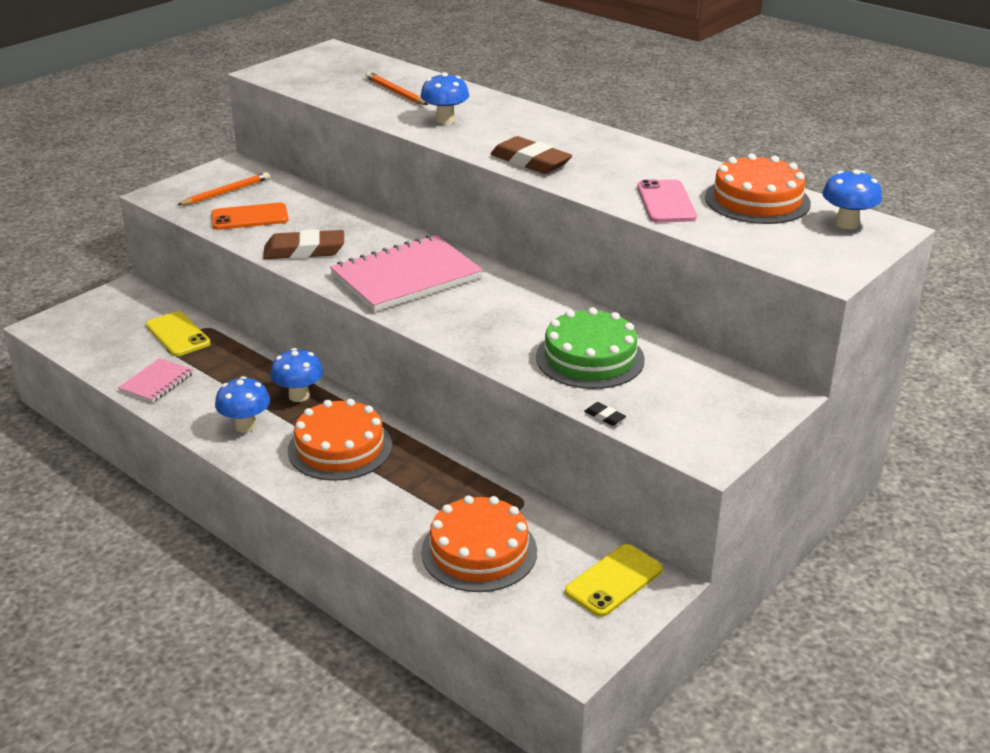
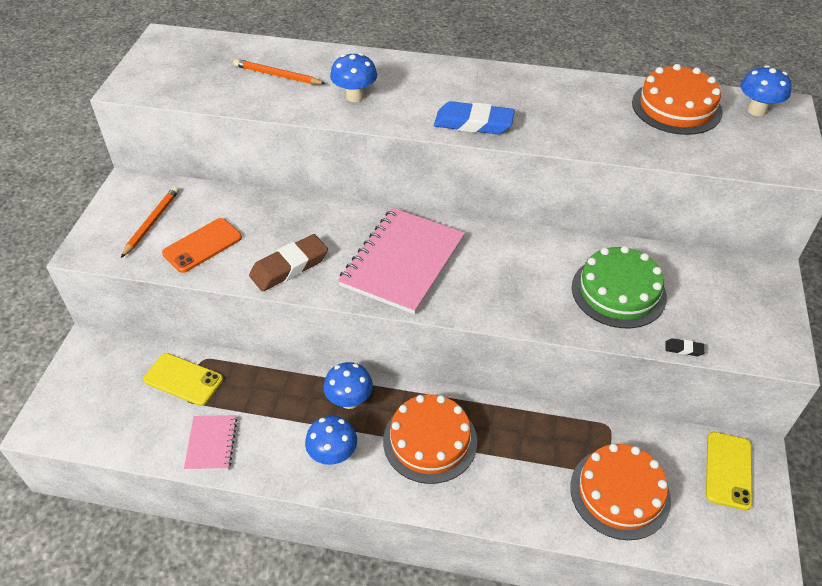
camera: 30 degrees left, 15 degrees up
brown eraser [490,136,572,174] -> blue eraser [434,101,515,134]
pink phone [637,179,697,223] -> none

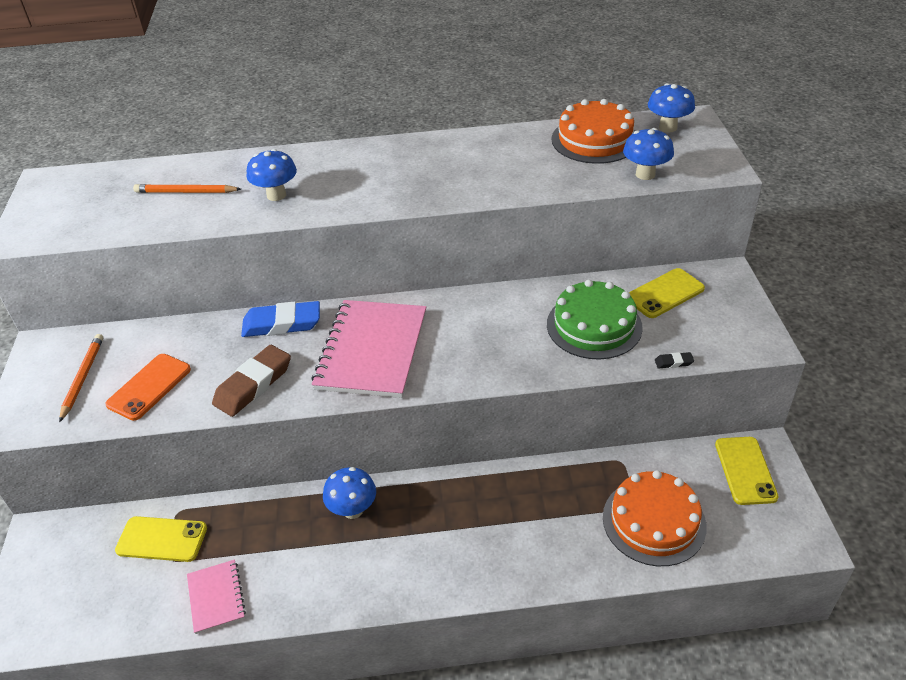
camera: 15 degrees left, 5 degrees down
blue mushroom [305,416,357,465] -> blue mushroom moved to [623,128,674,180]
orange cake [383,394,477,484] -> none
blue eraser [434,101,515,134] -> blue eraser moved to [241,301,320,337]
none -> yellow phone [629,268,705,318]

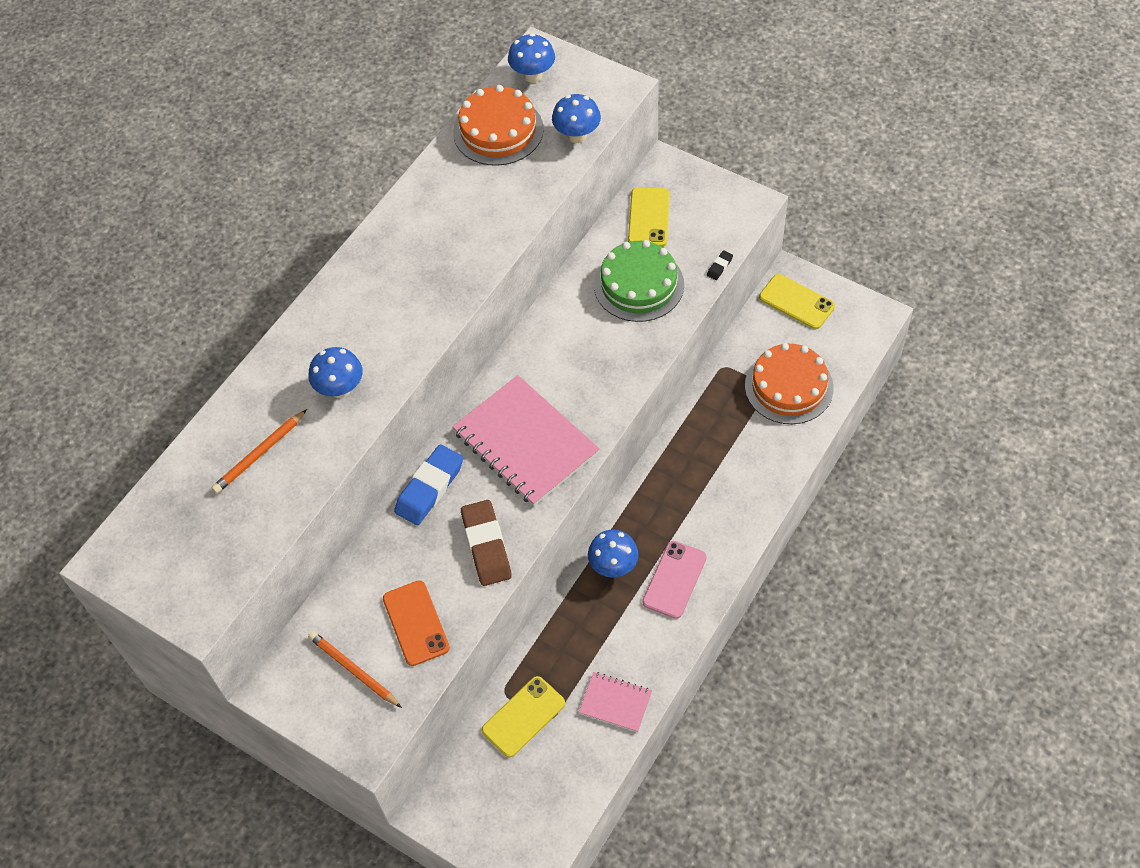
camera: 50 degrees left, 15 degrees up
none -> pink phone [642,541,707,619]

